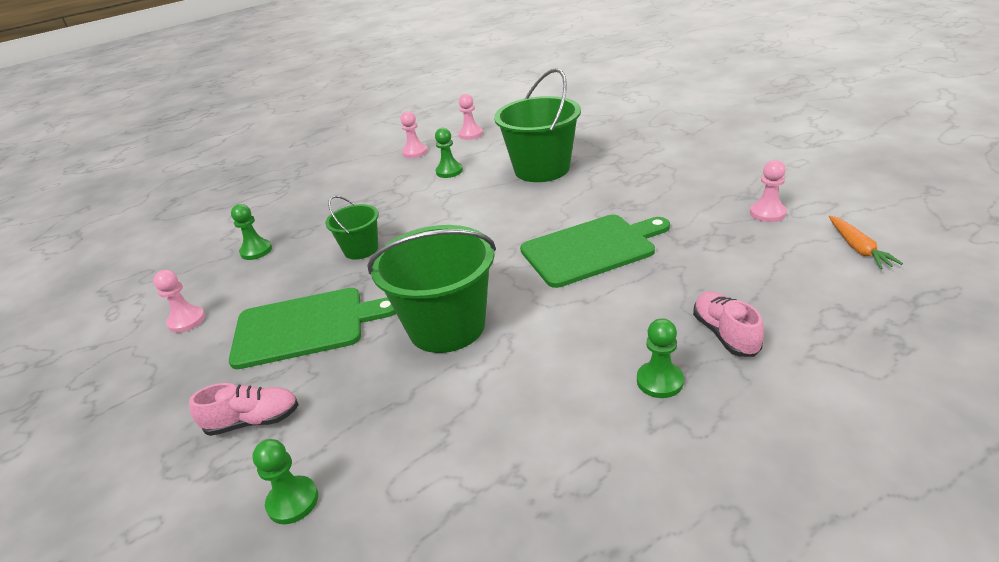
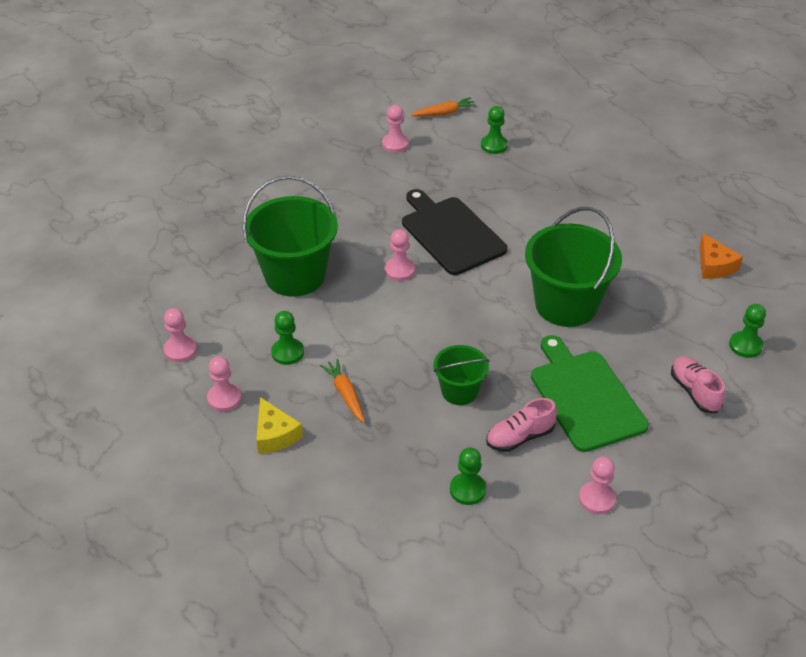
camera: 105 degrees left, 10 degrees up
green cutting board [520,215,670,288] -> black cutting board [402,189,508,275]
green pawn [637,318,684,398] -> green pawn moved to [481,106,508,154]
pink shoe [693,291,764,357] -> pink shoe moved to [486,398,557,452]
none -> yellow cheese [256,397,303,454]
none -> orange carrot [320,359,365,423]
none -> pink pawn [385,229,415,281]
none -> orange cheese [699,233,743,279]

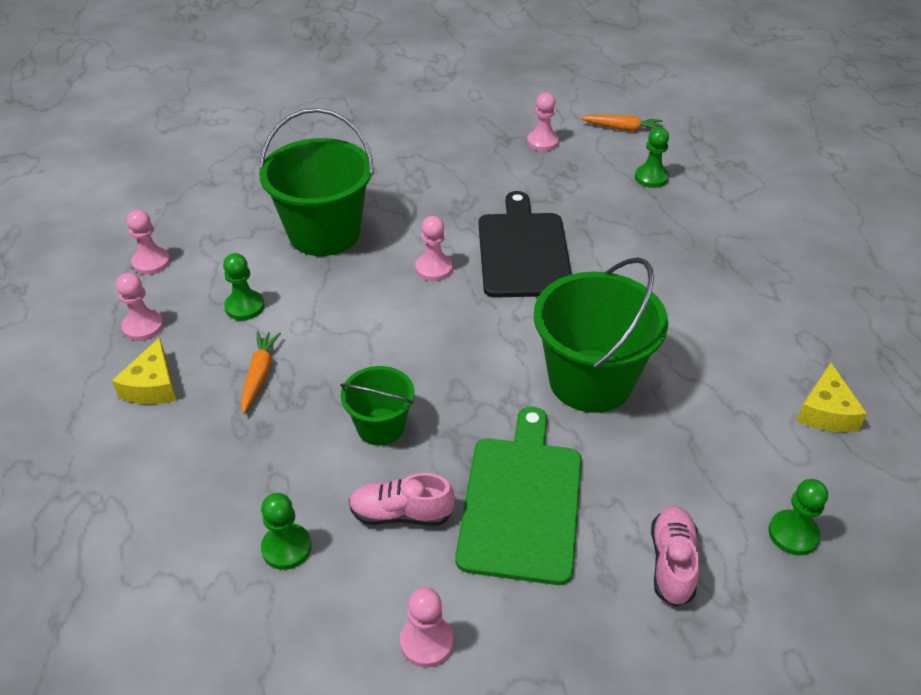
camera: 30 degrees right, 0 degrees up
orange cheese [699,233,743,279] -> yellow cheese [796,363,867,432]

